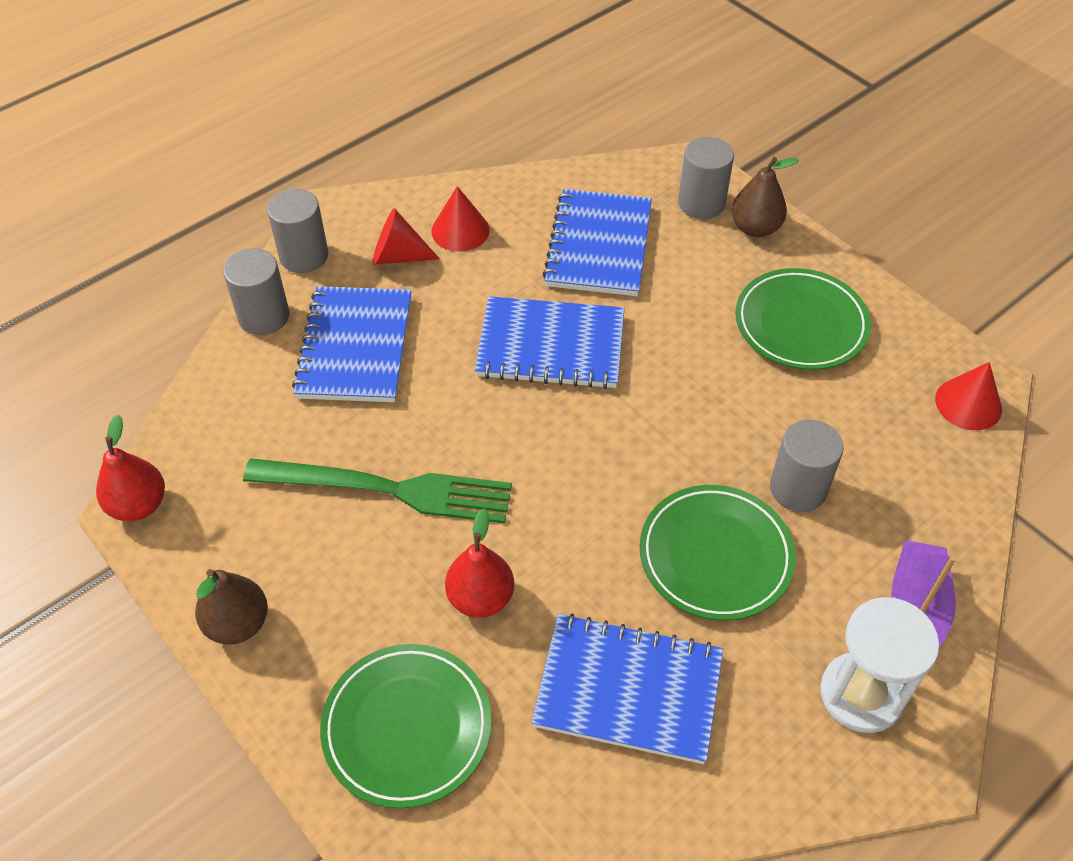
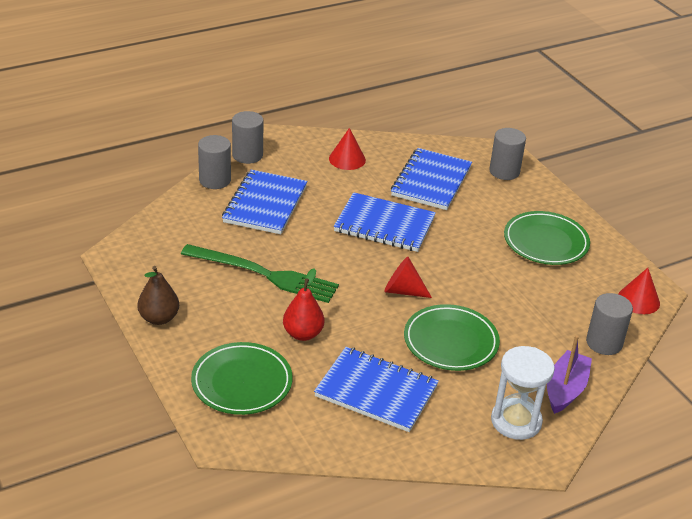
camera: 10 degrees right, 15 degrees down
red pear [96,414,165,521] -> none
red cone [373,208,440,265] -> red cone moved to [384,257,432,298]
brown pear [732,157,799,237] -> none
grey cylinder [770,419,844,512] -> grey cylinder moved to [586,293,633,355]

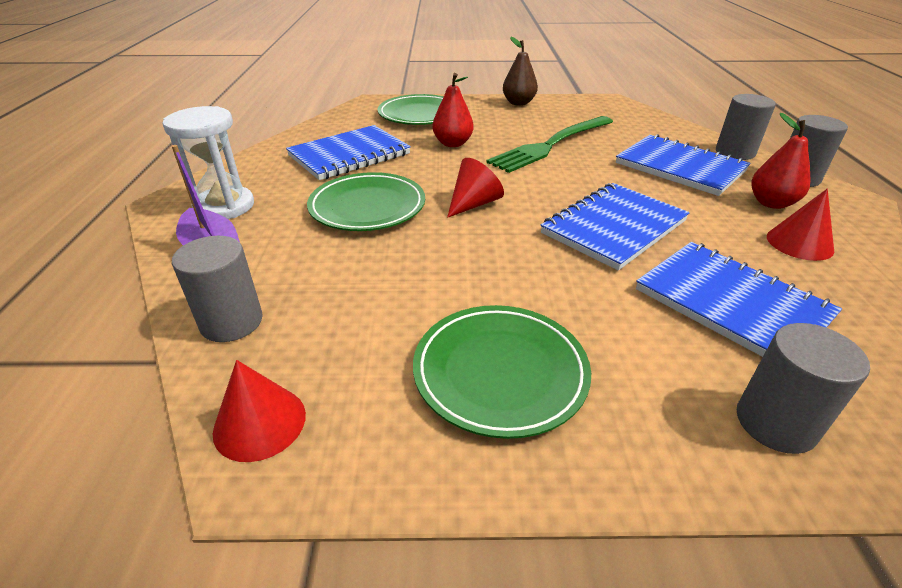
camera: 120 degrees right, 0 degrees up
none -> red pear [751,113,811,209]

